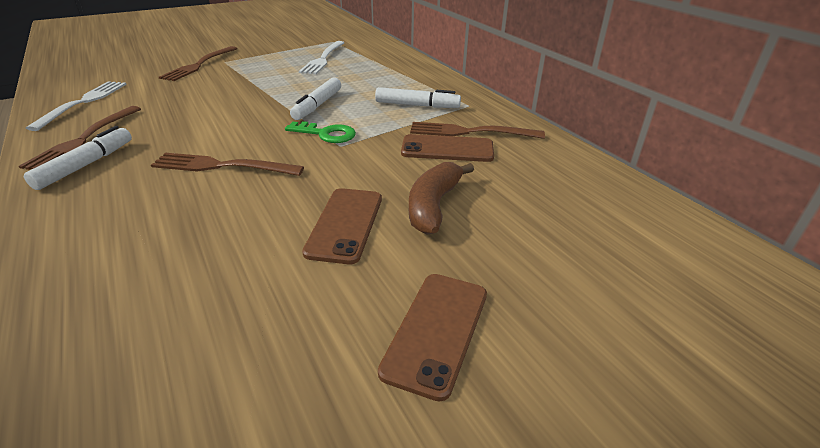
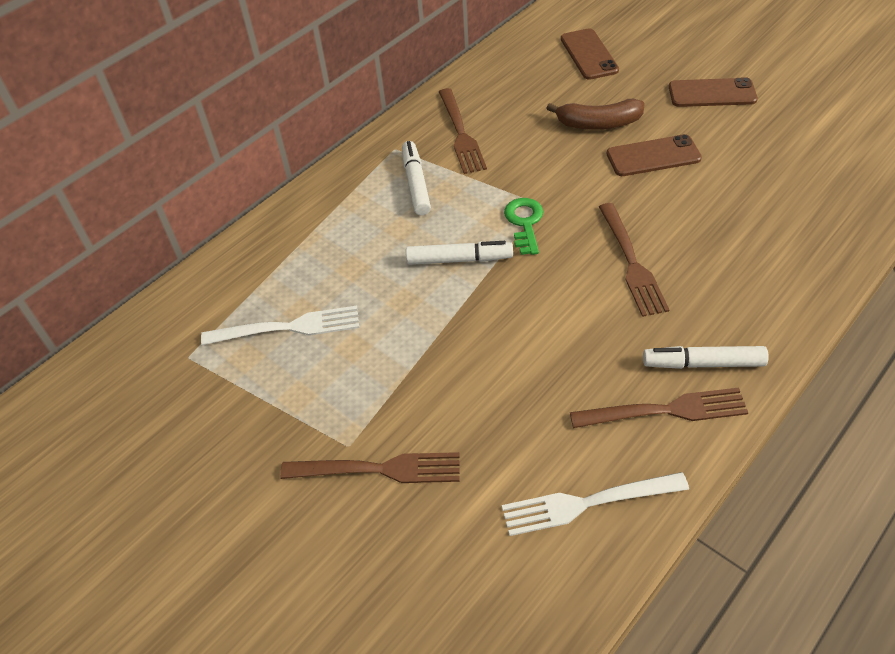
camera: 105 degrees left, 15 degrees up
brown phone [401,134,494,162] -> brown phone moved to [561,28,619,80]

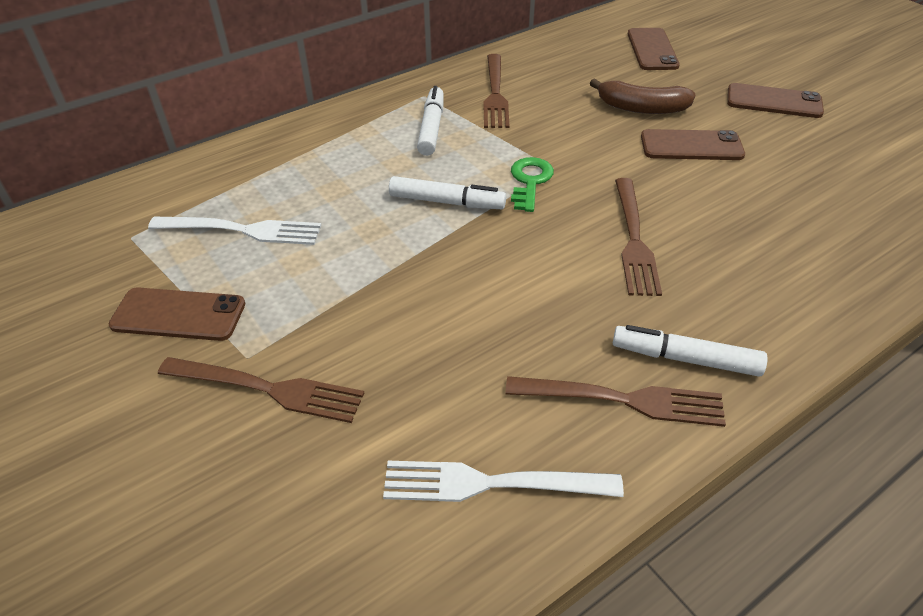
camera: 10 degrees right, 5 degrees down
none -> brown phone [108,287,245,341]

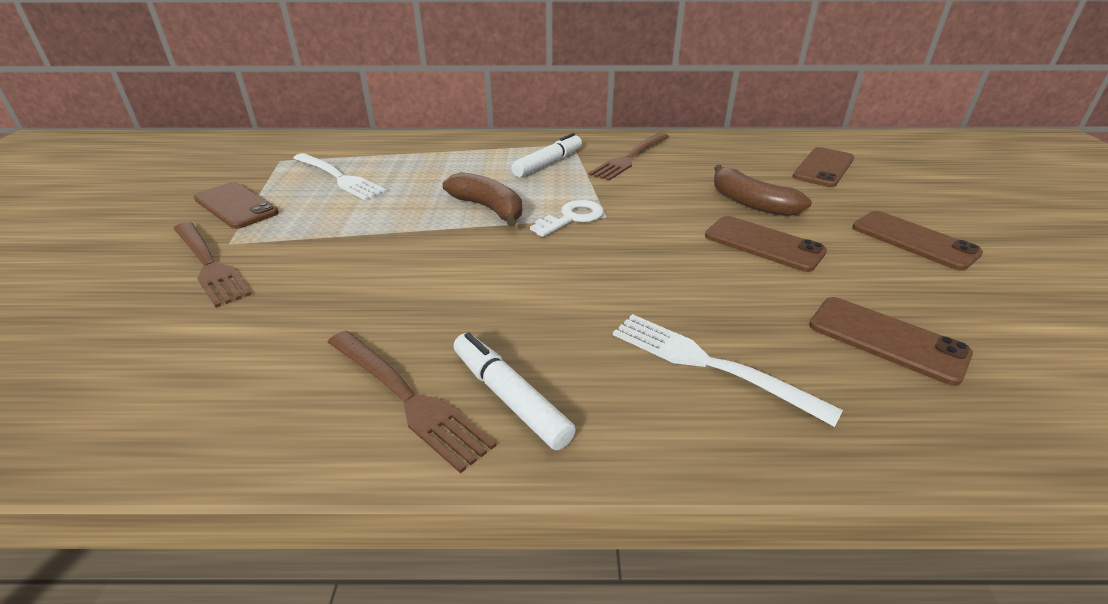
camera: 35 degrees right, 10 degrees down
white fork [383,461,624,502] -> white fork moved to [613,314,843,427]
white marker [389,176,506,209] -> brown banana [443,172,523,227]
green key [511,157,554,212] -> white key [530,200,604,237]
brown fork [615,178,662,296] -> none
none -> brown phone [809,297,973,386]

